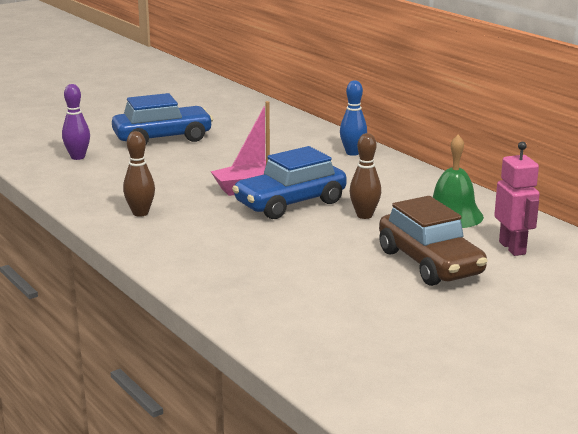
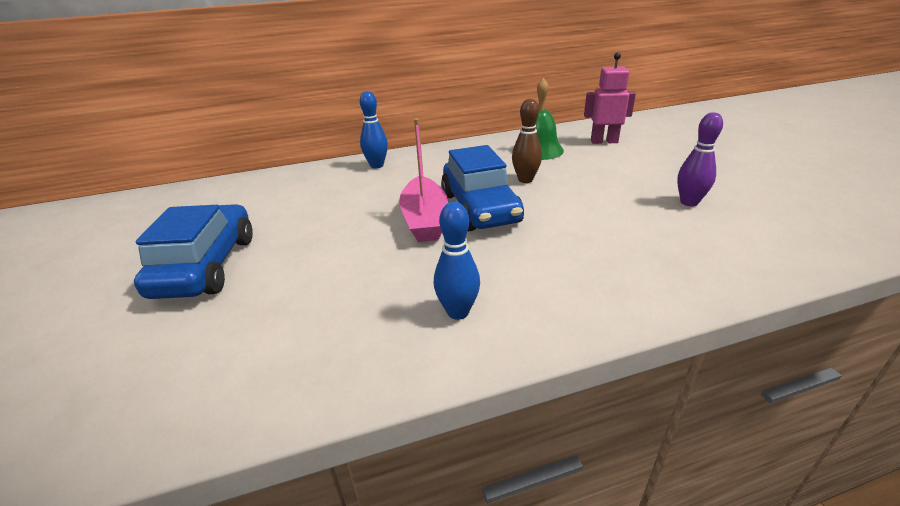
camera: 70 degrees left, 10 degrees up
purple bowling pin [62,84,90,160] -> purple bowling pin moved to [677,112,723,206]
brown bowling pin [123,131,155,217] -> blue bowling pin [434,202,480,320]
brown car [379,196,488,286] -> none

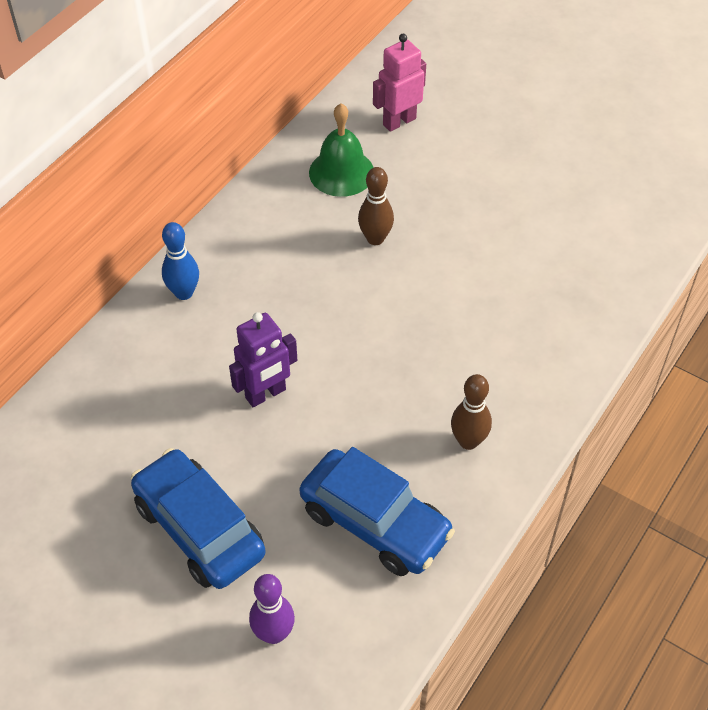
camera: 40 degrees left, 20 degrees up
pink boat [399,118,448,242] -> none
blue bowling pin [434,202,480,320] -> brown bowling pin [451,374,492,450]
blue car [441,145,524,231] -> blue car moved to [300,447,455,576]
purple bowling pin [677,112,723,206] -> purple bowling pin moved to [249,574,295,644]
none -> purple robot [229,312,297,407]

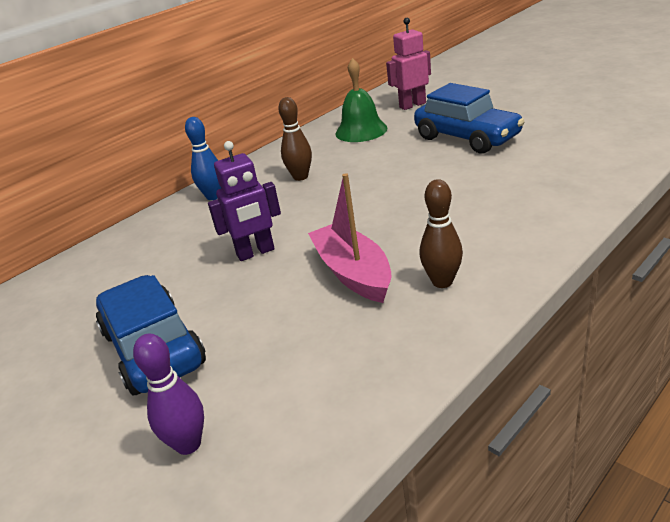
camera: 15 degrees right, 20 degrees down
blue car [300,447,455,576] -> blue car moved to [414,83,525,153]
brown bowling pin [358,167,394,245] -> brown bowling pin moved to [278,97,312,181]
none -> pink boat [308,173,392,303]

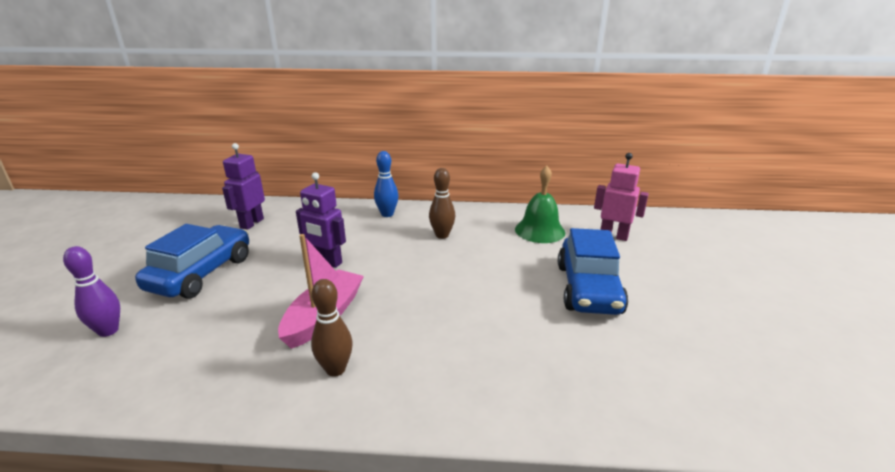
camera: 45 degrees right, 5 degrees down
none -> purple robot [222,143,265,230]

